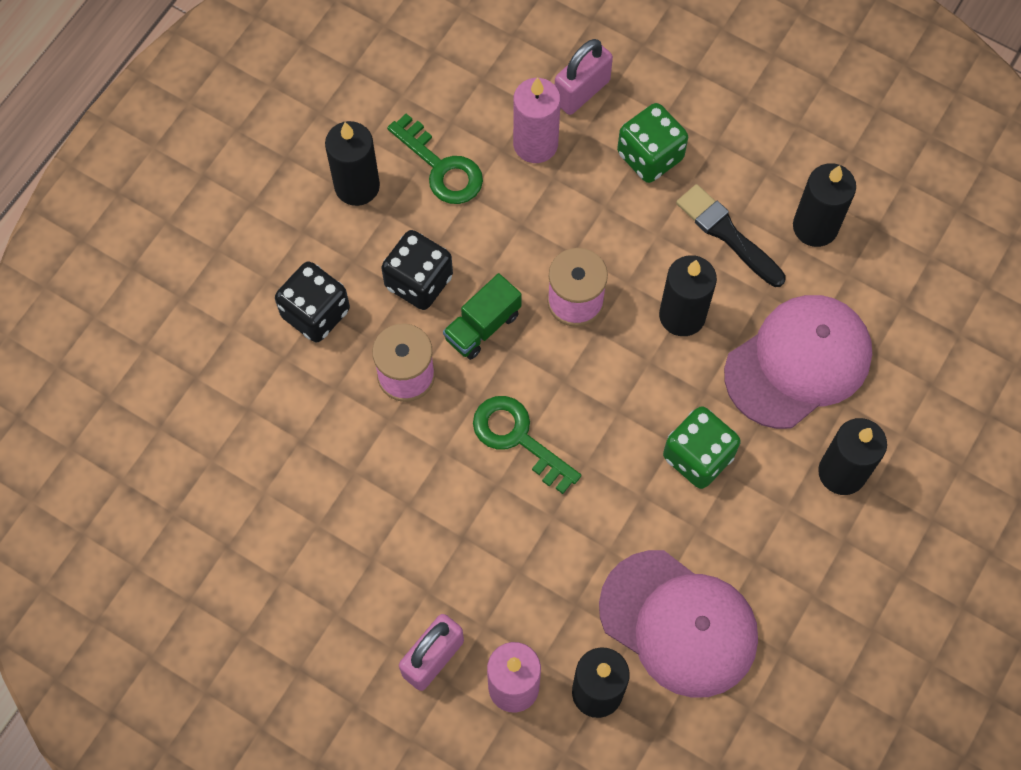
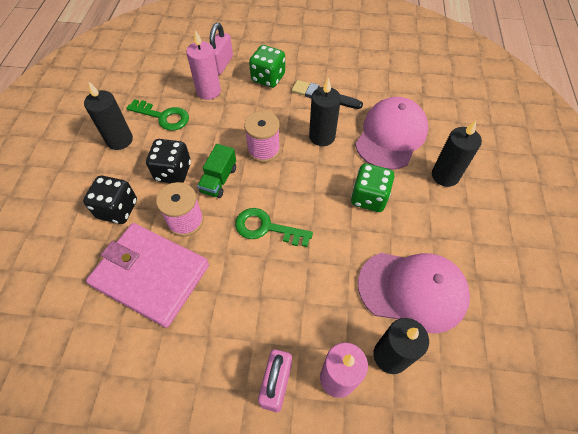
camera: 25 degrees left, 10 degrees down
black candle [793,163,856,247] -> none
none -> pink wallet [86,223,209,328]

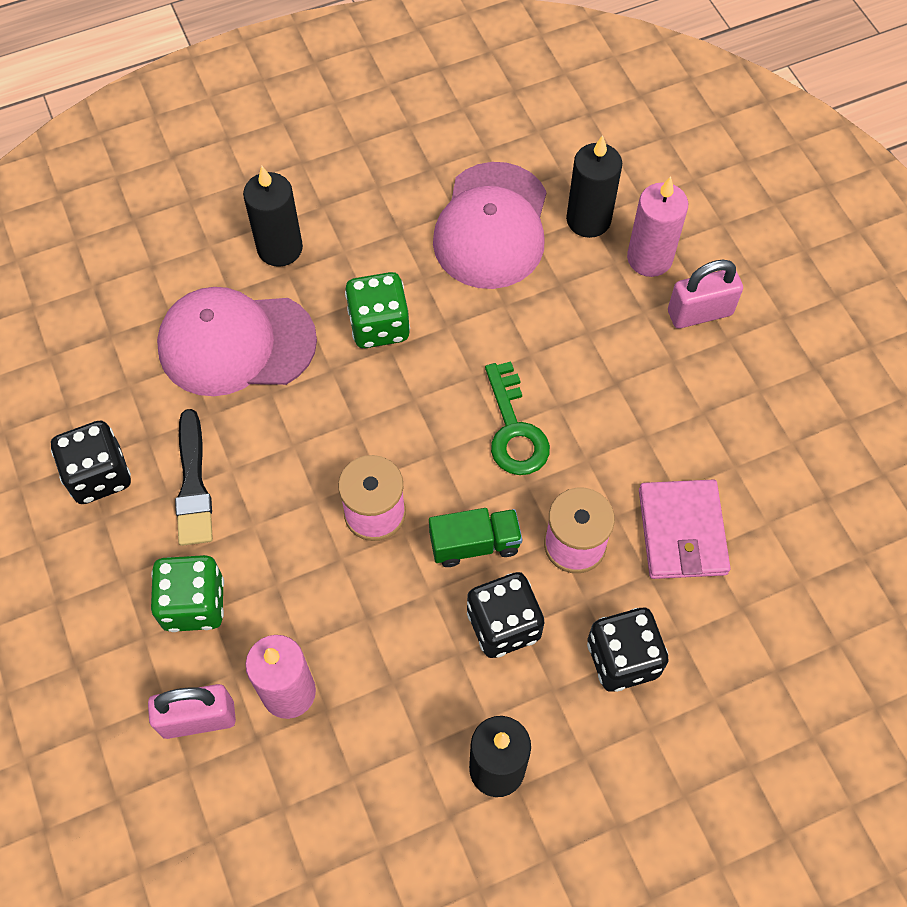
camera: 120 degrees left, 5 degrees up
pink wallet [86,223,209,328] -> pink wallet [639,479,731,579], size x0.66
green key [126,99,189,131] -> none
black candle [309,78,341,146] -> none
pink cap [358,253,470,333] -> pink cap turned 150 degrees counterclockwise [433,162,547,289]
none -> black dice [51,421,131,504]

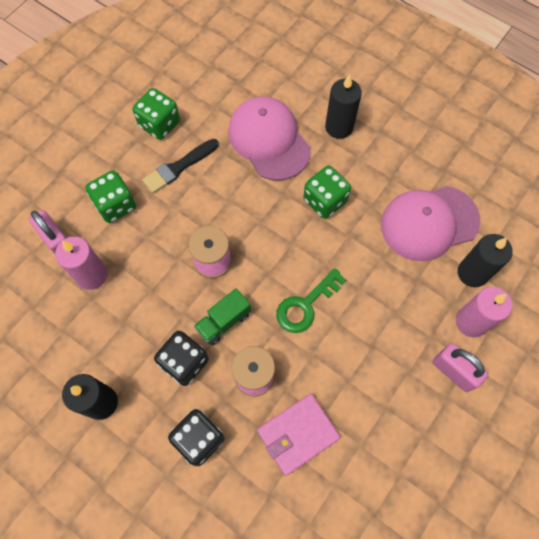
camera: 60 degrees right, 5 degrees up
black dice [51,421,131,504] -> green dice [133,88,180,140]
green truck [429,508,522,567] -> green truck turned 90 degrees clockwise [194,288,251,345]

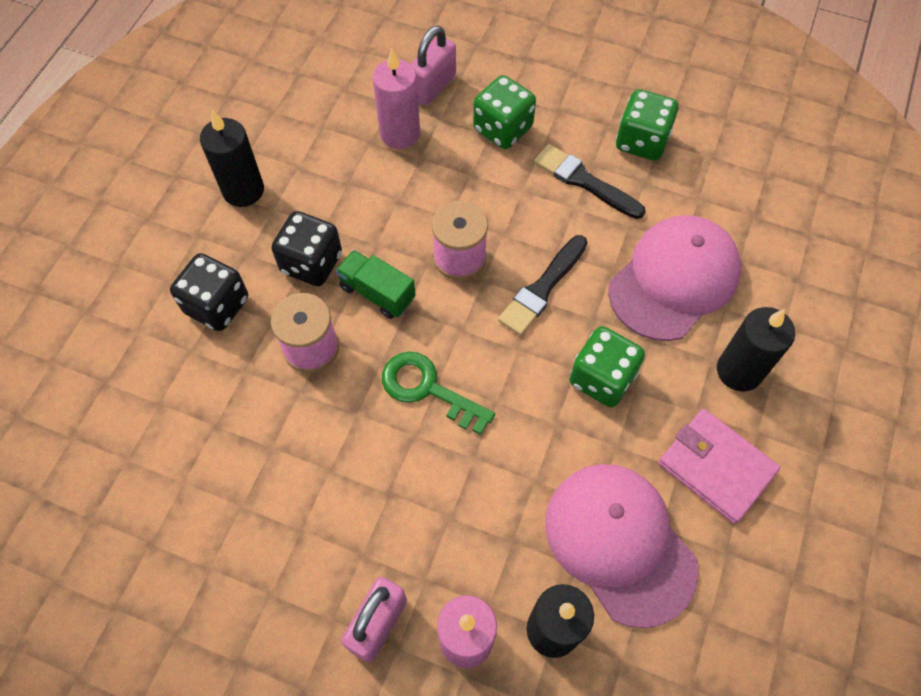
camera: 75 degrees right, 5 degrees down
pink wallet [257,394,341,476] -> pink wallet moved to [658,409,780,524]
none -> black brush [498,235,587,336]

